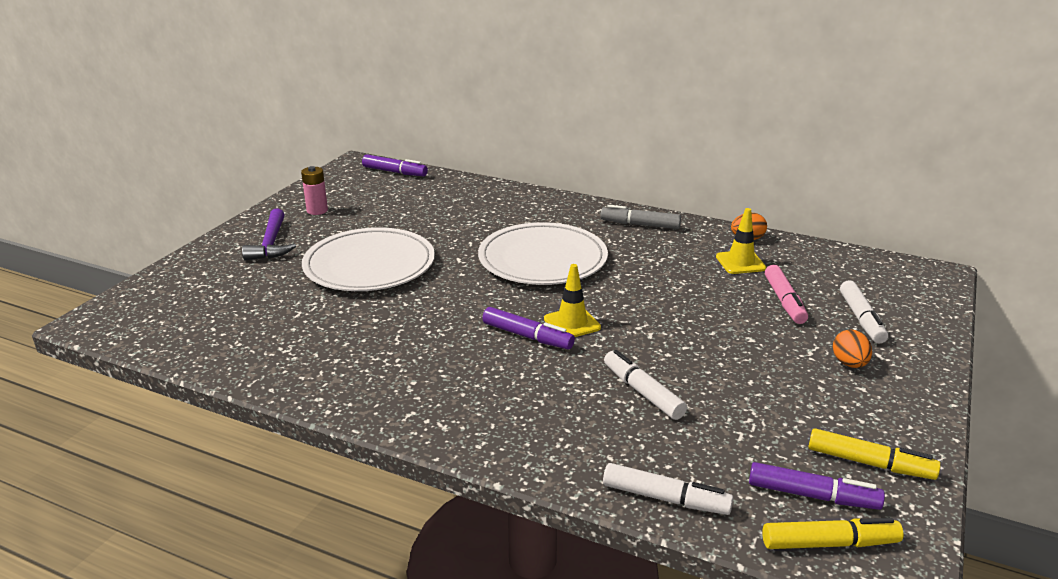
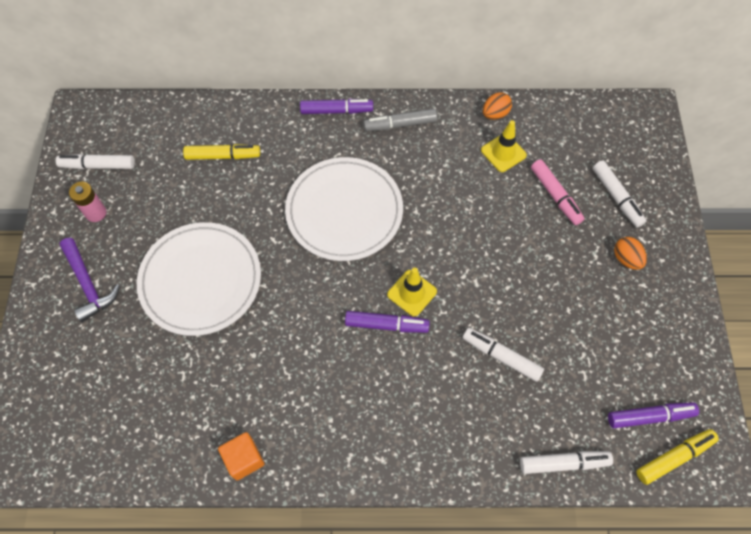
camera: 25 degrees left, 35 degrees up
purple marker [362,154,428,176] -> purple marker moved to [300,99,373,114]
yellow marker [808,428,941,480] -> yellow marker moved to [183,144,260,160]
none -> white marker [56,154,135,169]
none -> orange cube [218,432,264,480]

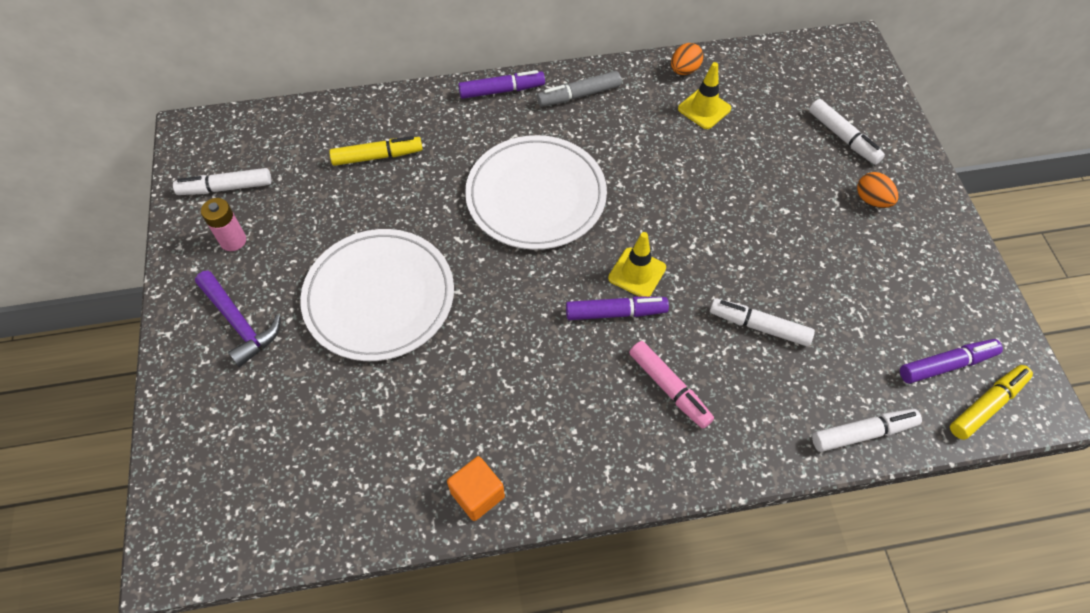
camera: 10 degrees left, 5 degrees down
pink marker [531,159,585,225] -> pink marker moved to [629,341,714,429]

